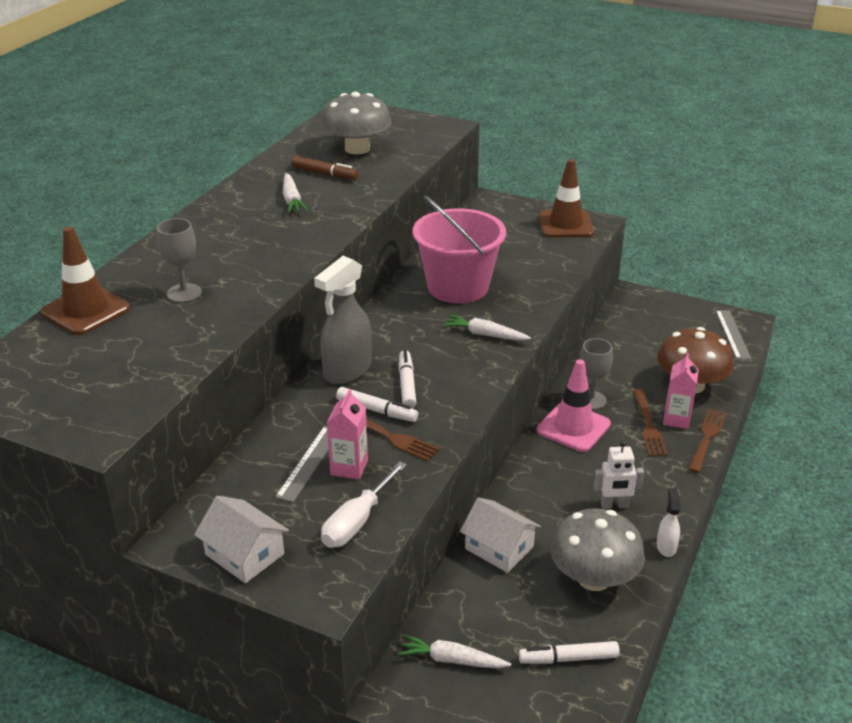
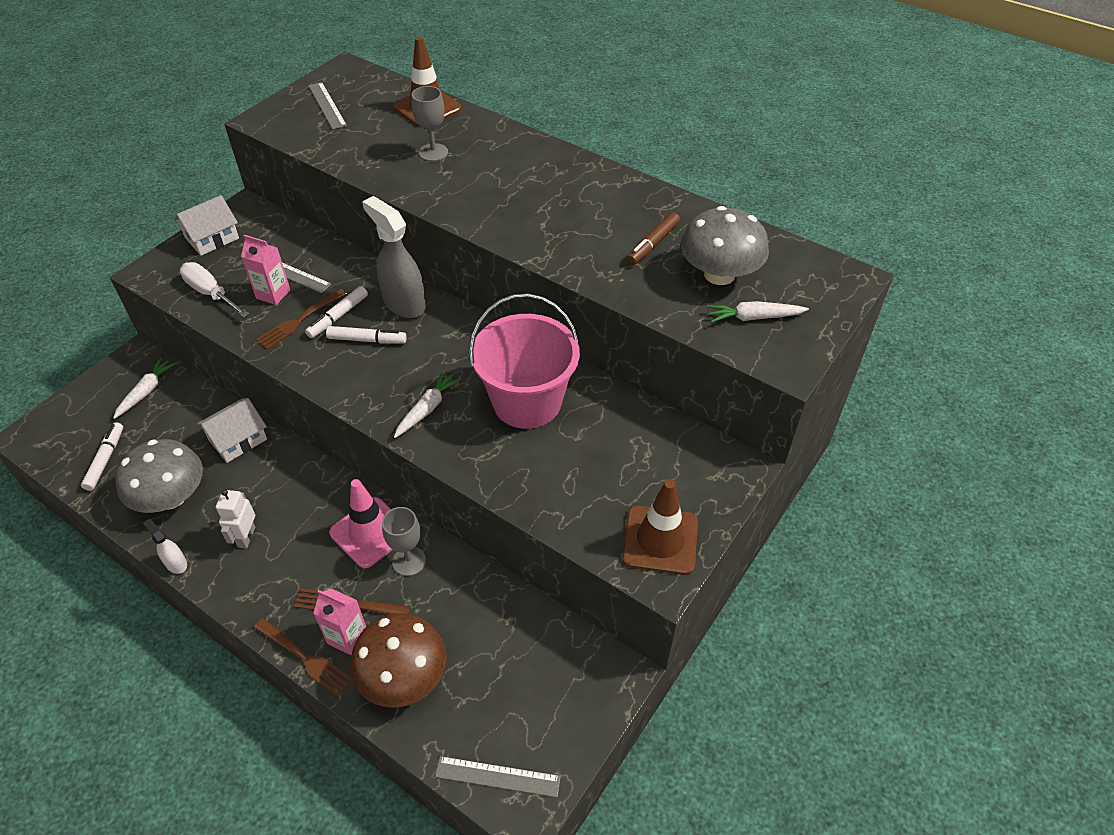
camera: 100 degrees right, 15 degrees up
white carrot [283,173,308,213] -> white carrot moved to [707,301,809,323]
white spray bottle [657,488,680,557] -> white spray bottle turned 150 degrees counterclockwise [143,519,187,574]
none -> grey ruler [308,82,347,130]

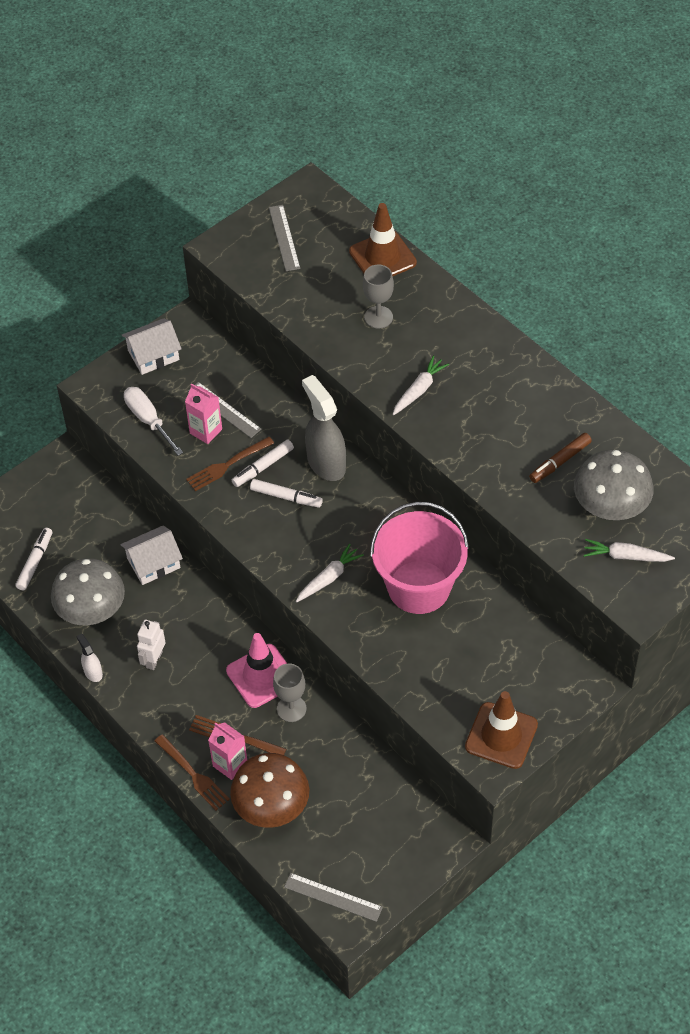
camera: 15 degrees right, 5 degrees up
white carrot [113,358,176,419] -> white carrot moved to [393,355,449,415]

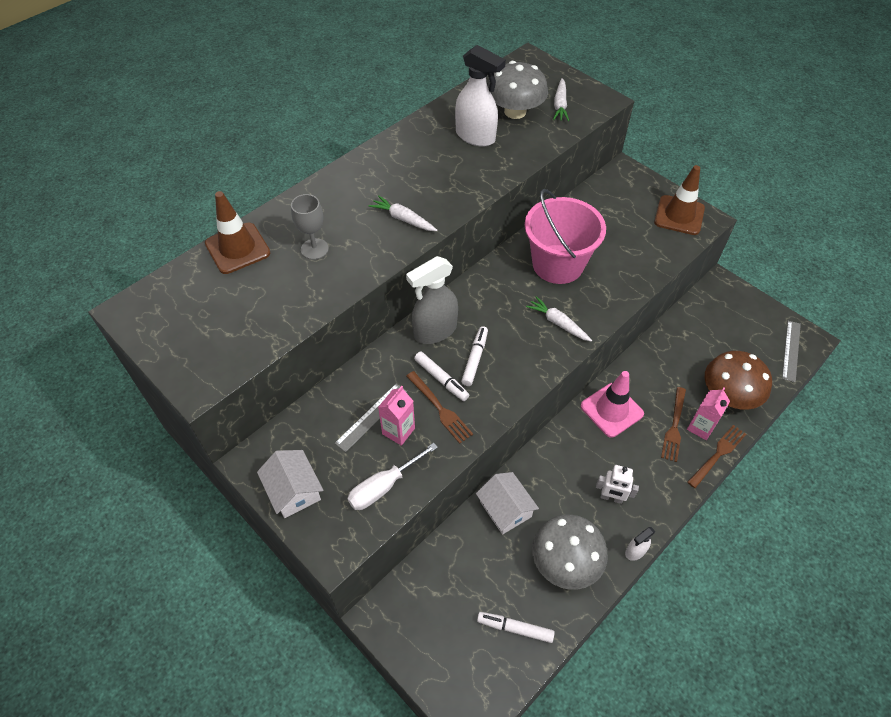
camera: 95 degrees left, 0 degrees up
grey ruler [269,205,300,271] -> none
grey goblet [273,664,306,722] -> none
brown marker [529,433,592,483] -> white spray bottle [455,45,506,147]

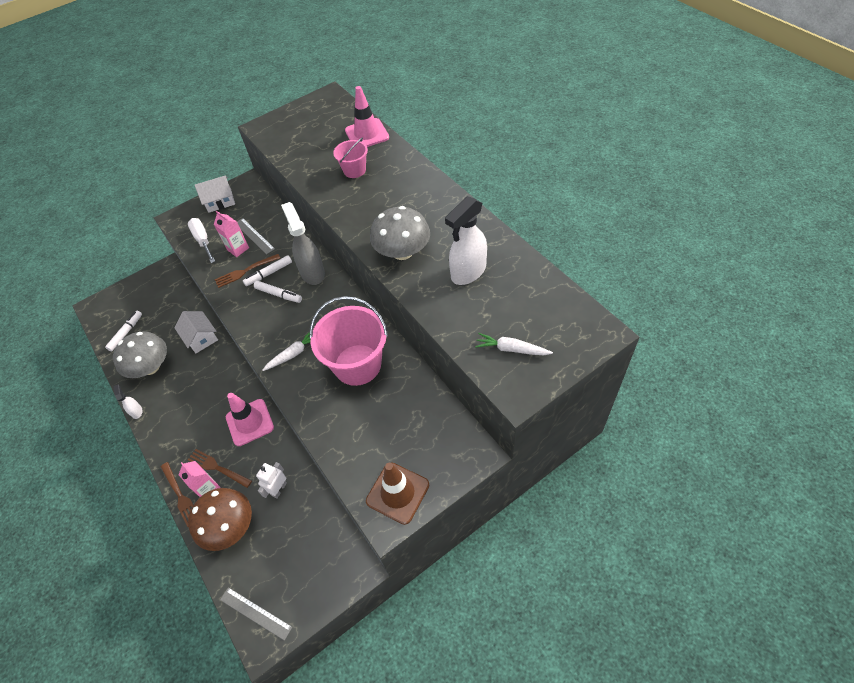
camera: 105 degrees right, 0 degrees up
brown traffic cone [205,191,270,274] -> pink traffic cone [345,86,389,147]
grey goblet [291,194,329,260] -> pink bucket [333,137,368,178]
white carrot [369,195,438,231] -> none
white house [476,472,539,535] -> white house turned 75 degrees clockwise [174,311,218,353]
grey mushroom [487,61,548,119] -> grey mushroom moved to [370,206,430,260]
white robot [596,465,639,504] -> white robot moved to [256,462,287,499]

